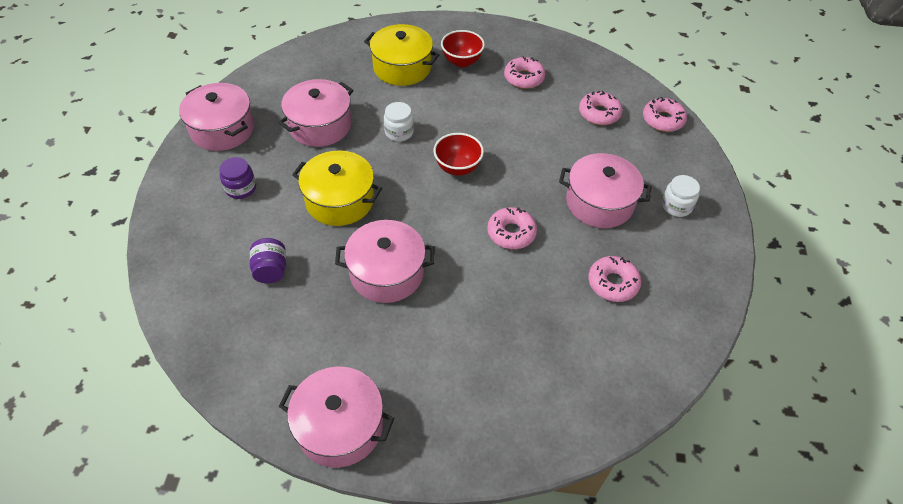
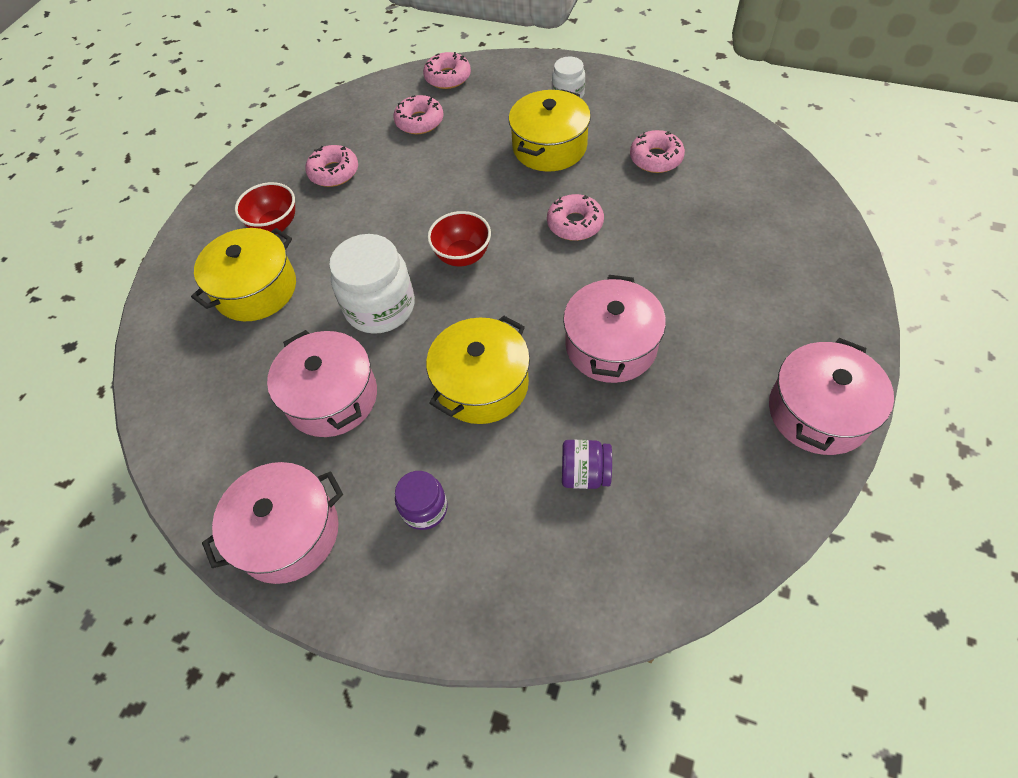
camera: 70 degrees left, 5 degrees up
white jar [384,102,414,141] -> white jar [329,234,415,334], size x1.82
pink pot [559,153,651,228] -> yellow pot [509,89,591,172]

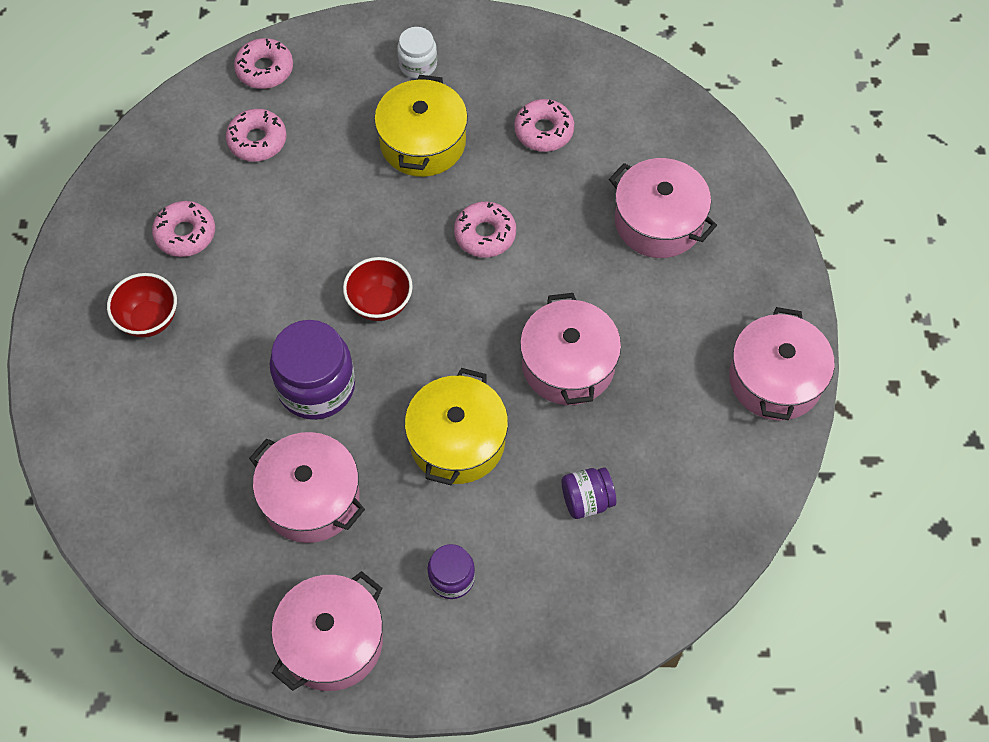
camera: 25 degrees left, 5 degrees up
yellow pot [191,228,296,321] -> none
white jar [329,234,415,334] -> purple jar [270,320,355,420]
none -> pink pot [609,158,717,258]

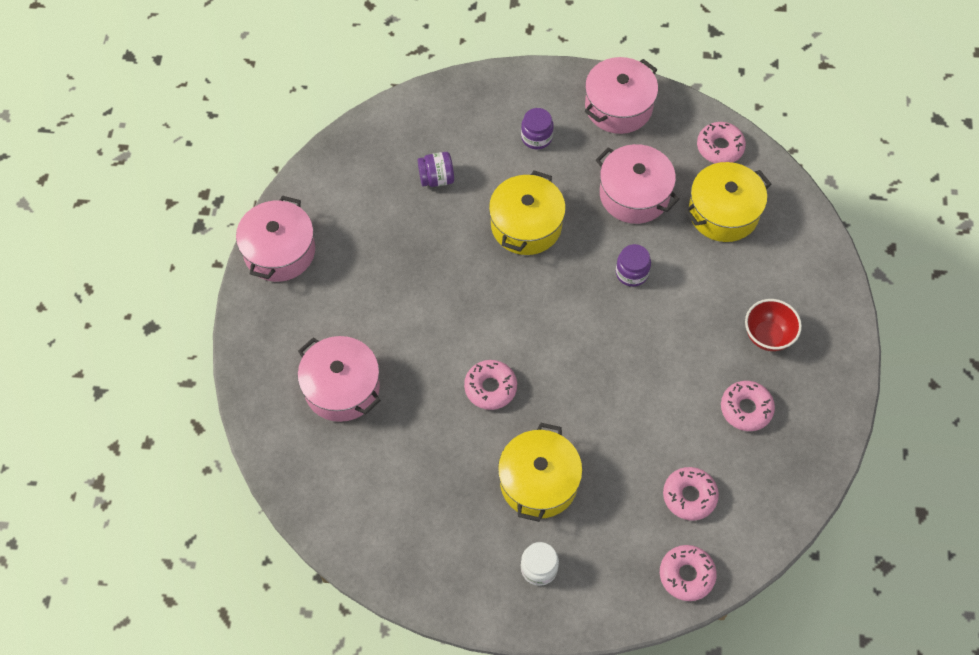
camera: 175 degrees left, 0 degrees up
purple jar [270,320,355,420] -> purple jar [616,244,651,287], size x0.55
red bowl [343,257,413,321] -> none
pink donut [514,99,574,152] -> pink donut moved to [697,122,746,164]
pink pot [520,293,621,405] -> none
none -> yellow pot [685,162,771,242]

